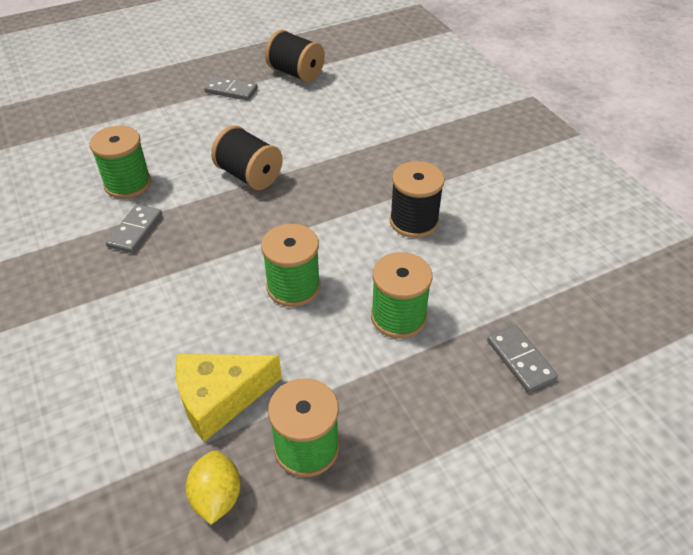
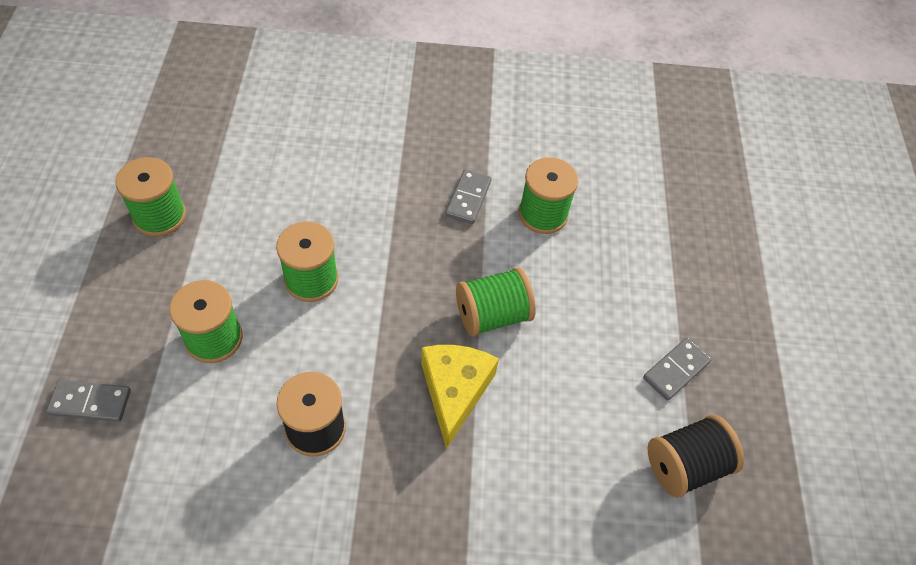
camera: 115 degrees right, 10 degrees up
grey domino [106,204,162,253] -> grey domino turned 60 degrees clockwise [445,169,492,224]
yellow cheese [175,354,282,442] -> yellow cheese moved to [421,345,499,449]
yellow lemon [186,450,241,525] -> none
black spool [211,125,283,190] -> green spool [456,267,536,336]

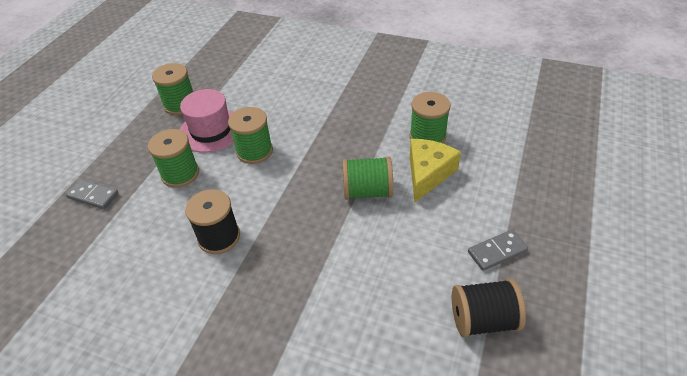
camera: 25 degrees right, 10 degrees down
yellow cheese [421,345,499,449] -> yellow cheese moved to [410,139,461,203]
grey domino [445,169,492,224] -> none
none -> pink hat [180,89,234,152]

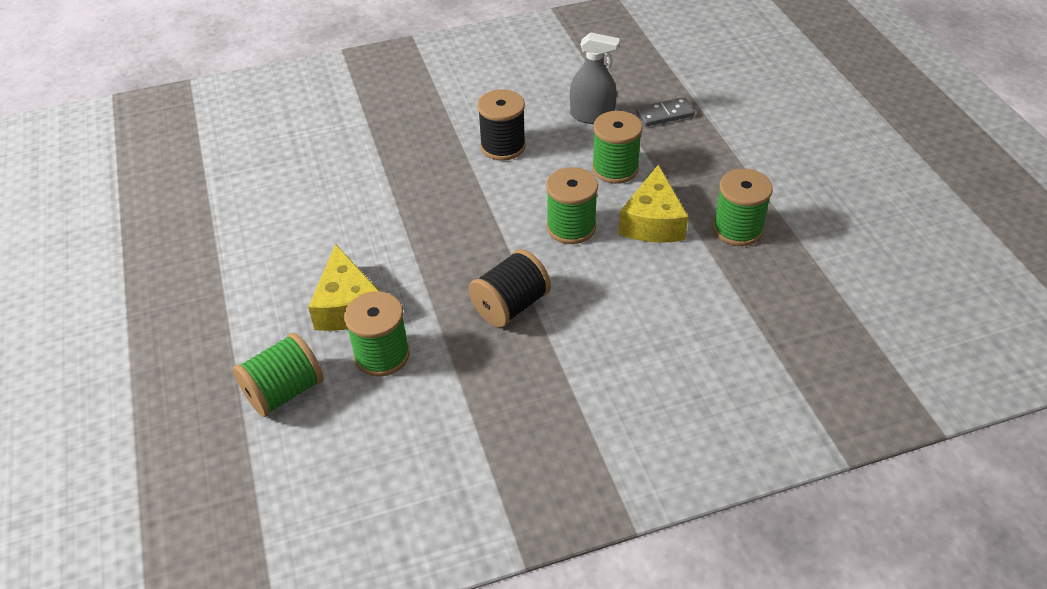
camera: 140 degrees right, 0 degrees up
pink hat [180,89,234,152] -> yellow cheese [619,165,688,243]
green spool [343,157,393,200] -> green spool moved to [233,333,323,417]
black spool [452,279,526,337] -> black spool moved to [469,249,551,328]
grey domino [468,230,528,271] -> none
none -> grey spray bottle [570,32,620,124]

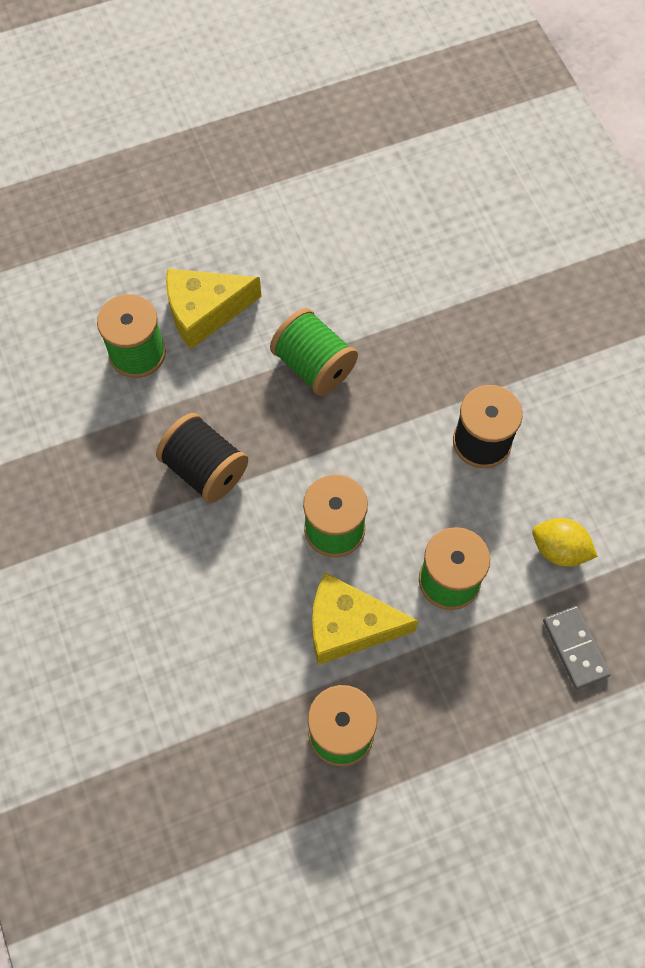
camera: 85 degrees right, 20 degrees up
green spool [233,333,323,417] -> green spool moved to [270,308,358,396]
grey spray bottle [570,32,620,124] -> yellow lemon [532,518,598,567]

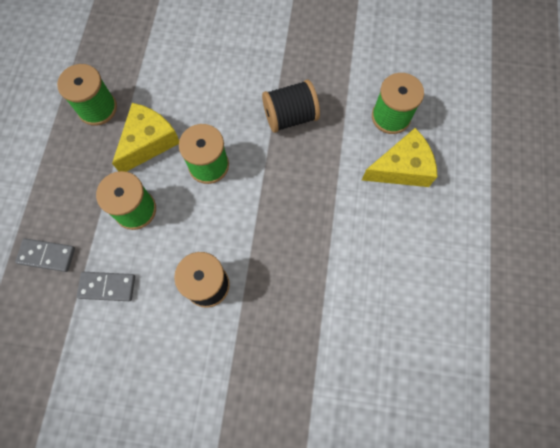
camera: 120 degrees right, 5 degrees up
yellow cheese [166,269,262,349] -> yellow cheese turned 60 degrees clockwise [362,128,438,187]
green spool [270,308,358,396] -> none
yellow lemon [532,518,598,567] -> grey domino [77,272,135,301]

